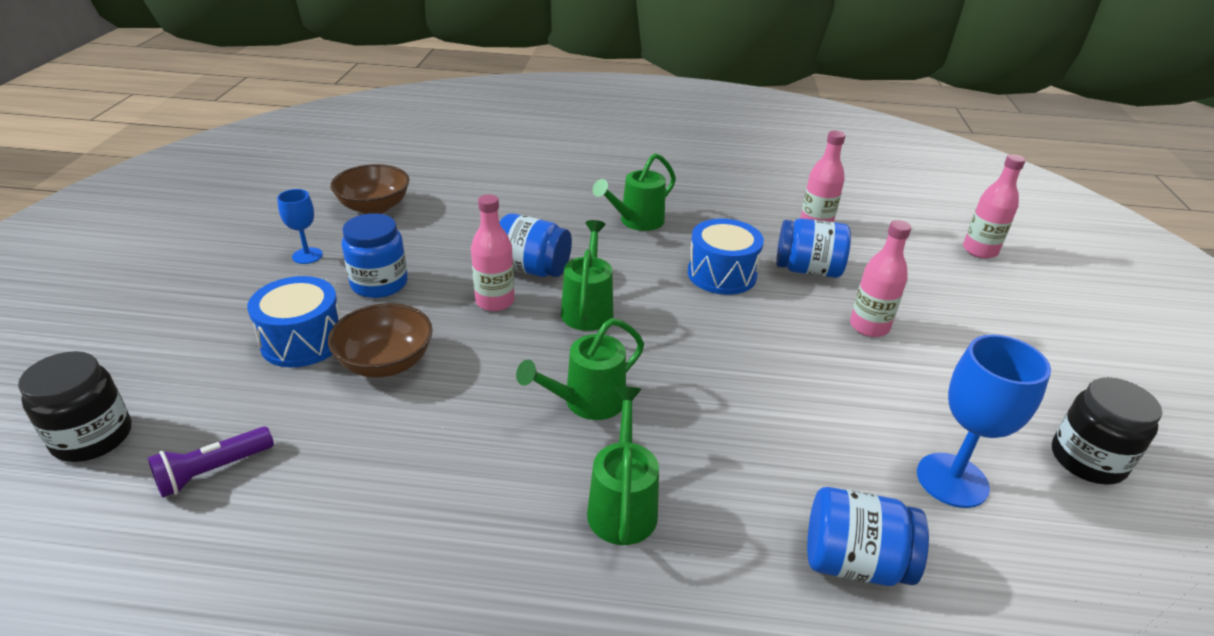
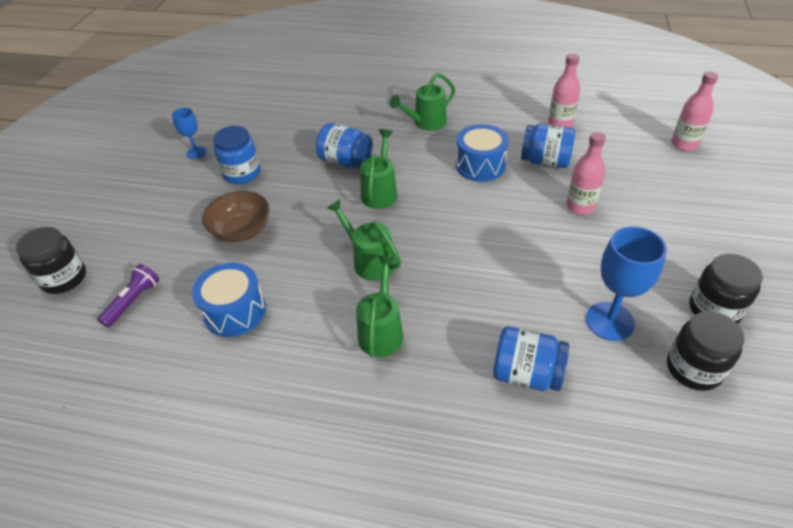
camera: 10 degrees right, 10 degrees up
purple flashlight [148,426,274,498] -> purple flashlight turned 150 degrees clockwise [97,264,160,328]
blue drum [247,276,341,367] -> blue drum moved to [192,263,266,337]
brown bowl [331,164,409,214] -> none
pink bottle [471,194,515,311] -> none
green watering can [516,318,644,420] -> green watering can turned 75 degrees clockwise [327,199,401,281]
none -> black jar [667,311,744,391]

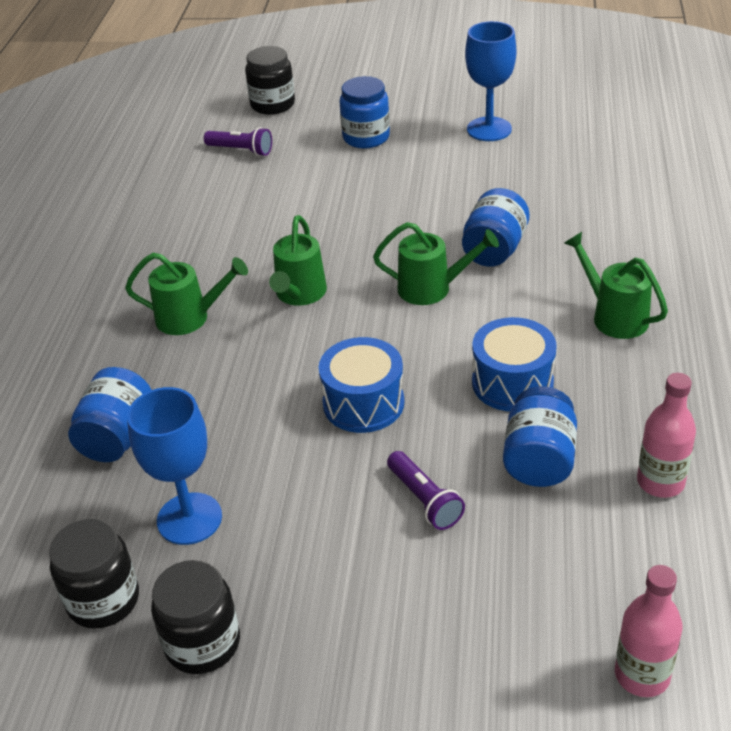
camera: 85 degrees right, 5 degrees down
blue goblet [172,108,206,159] -> blue goblet [465,21,516,141], size x1.74
blue drum [192,263,266,337] -> blue drum moved to [319,337,404,433]
brown bowl [202,191,270,242] -> none
blue jar [213,126,260,184] -> blue jar moved to [340,76,390,148]
green watering can [327,199,401,281] -> green watering can turned 150 degrees clockwise [269,215,327,306]
pink bottle [566,132,606,215] -> purple flashlight [387,451,465,530]

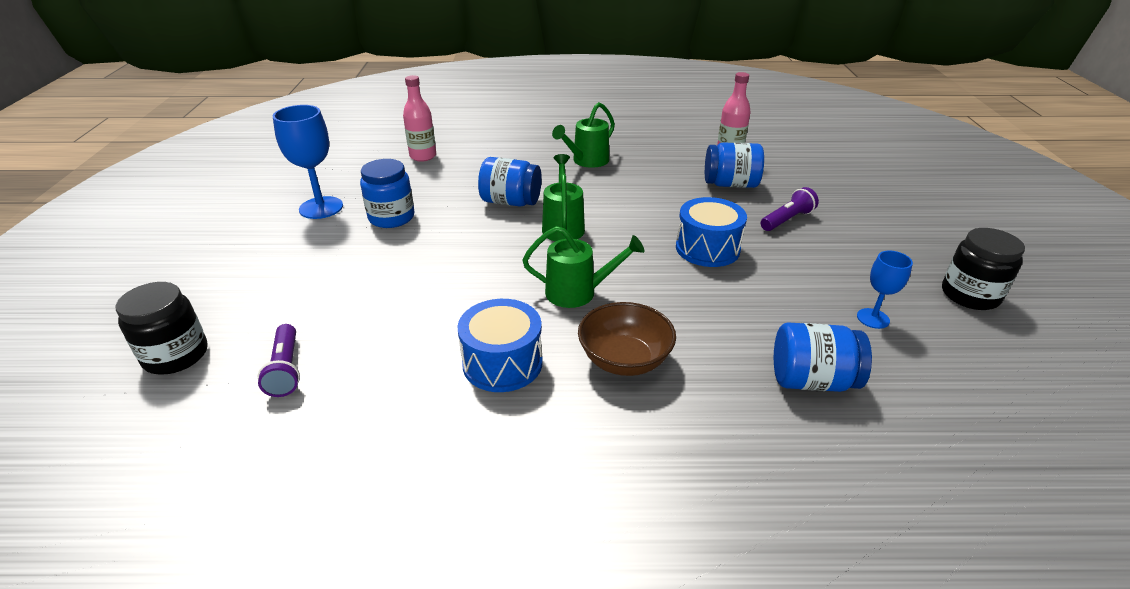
camera: 100 degrees left, 5 degrees down
black jar [49,519,139,629] -> none
green watering can [125,253,248,335] -> brown bowl [578,302,676,376]
blue goblet [127,387,222,545] -> blue goblet [857,250,913,329], size x0.57
purple flashlight [204,127,272,156] -> purple flashlight turned 150 degrees clockwise [258,324,300,397]
blue jar [340,76,390,148] -> blue jar moved to [360,159,415,228]
blue drum [472,317,557,411] -> blue drum moved to [458,299,543,392]
pink bottle [615,565,683,697] -> pink bottle moved to [403,75,436,162]

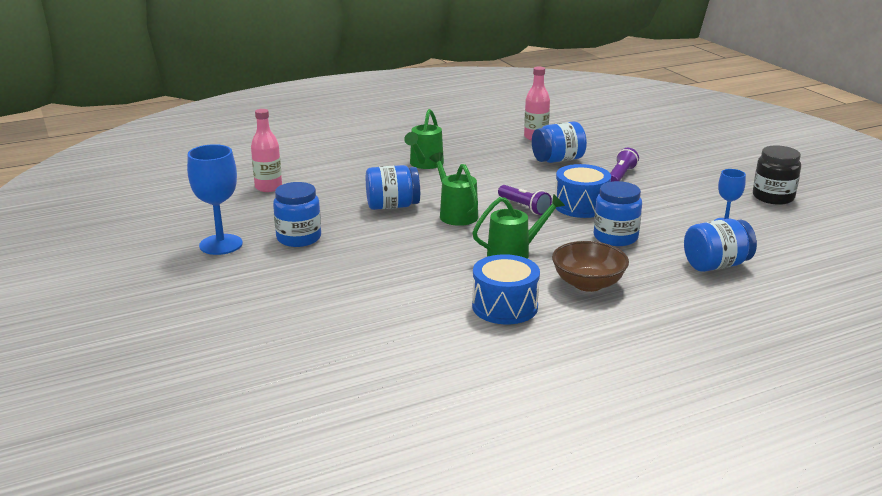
camera: 25 degrees left, 10 degrees down
black jar [116,282,208,375] -> none
purple flashlight [258,324,300,397] -> purple flashlight moved to [498,185,552,215]
none -> blue jar [594,181,642,246]

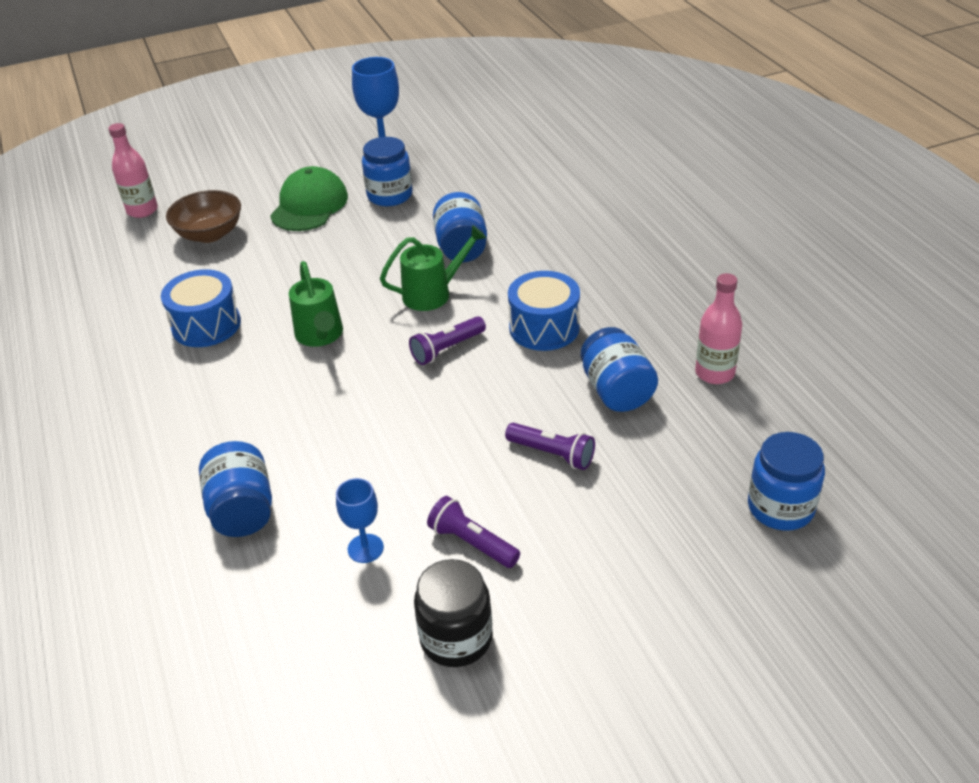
camera: 95 degrees right, 15 degrees up
pink bottle [251,109,282,192] -> pink bottle moved to [108,123,158,218]
green watering can [404,109,444,169] -> none
brown bowl [552,241,629,292] -> brown bowl moved to [166,190,241,243]
blue drum [555,164,611,218] -> blue drum moved to [508,271,580,351]
blue jar [594,181,642,246] -> blue jar moved to [748,432,825,531]
none -> green cap [270,166,348,231]
none -> purple flashlight [427,496,520,568]

